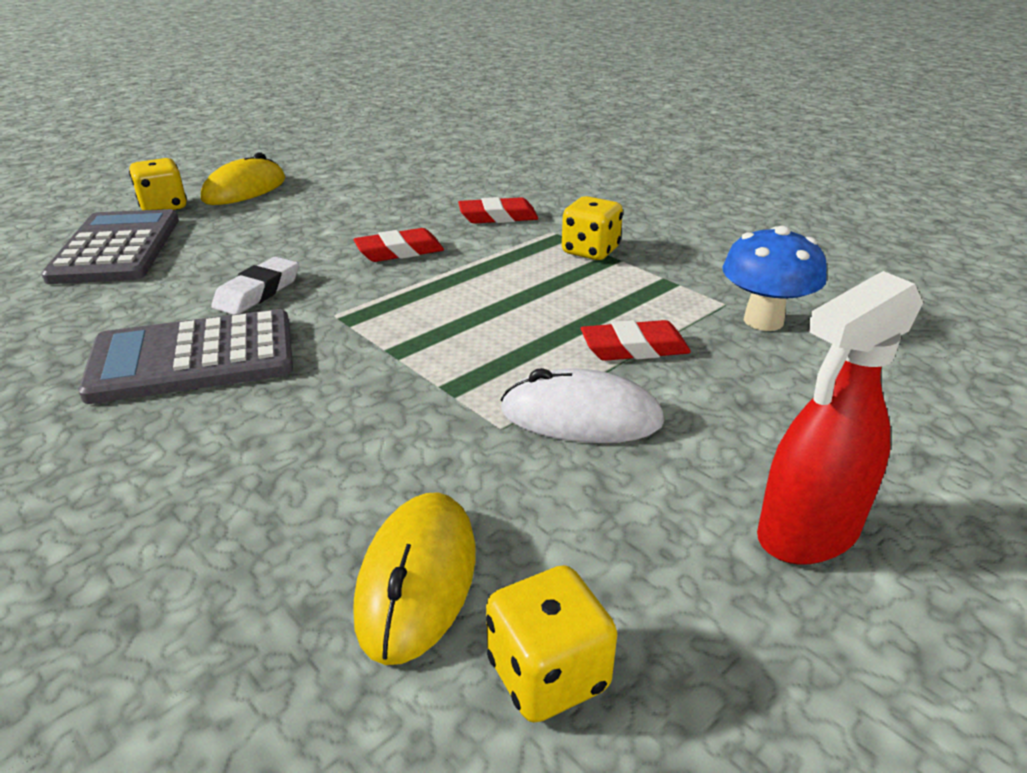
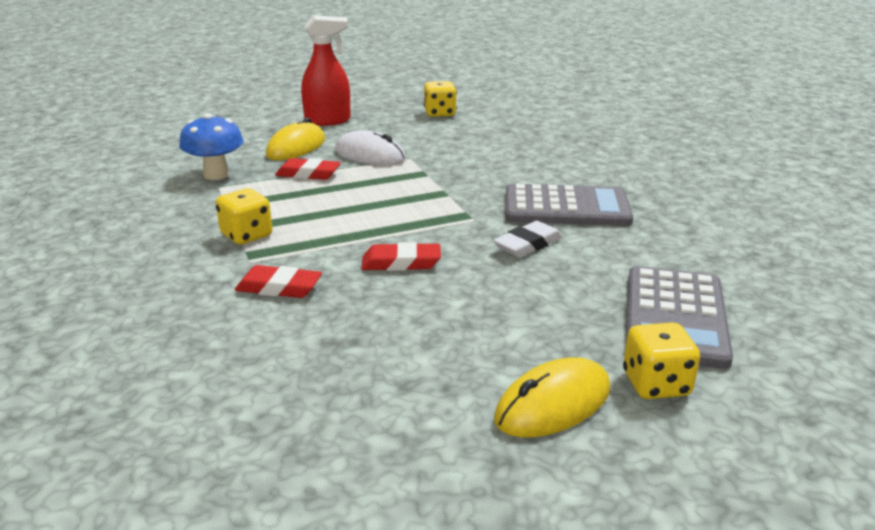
camera: 160 degrees left, 5 degrees down
yellow mouse [353,492,476,665] -> yellow mouse moved to [266,118,325,160]

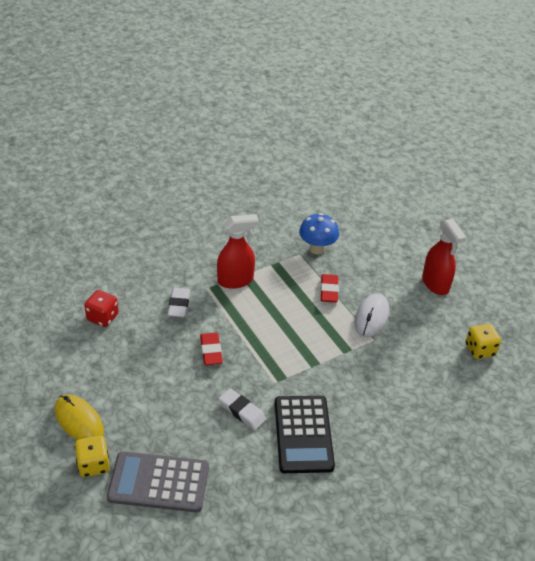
camera: 80 degrees right, 15 degrees up
yellow dice [216,188,273,245] -> red spray bottle [217,214,259,289]
red eraser [235,265,322,298] -> white eraser [167,288,190,318]
yellow mouse [266,118,325,160] -> none
grey calculator [506,184,633,226] -> black calculator [275,396,335,473]
none -> red dice [84,290,119,327]

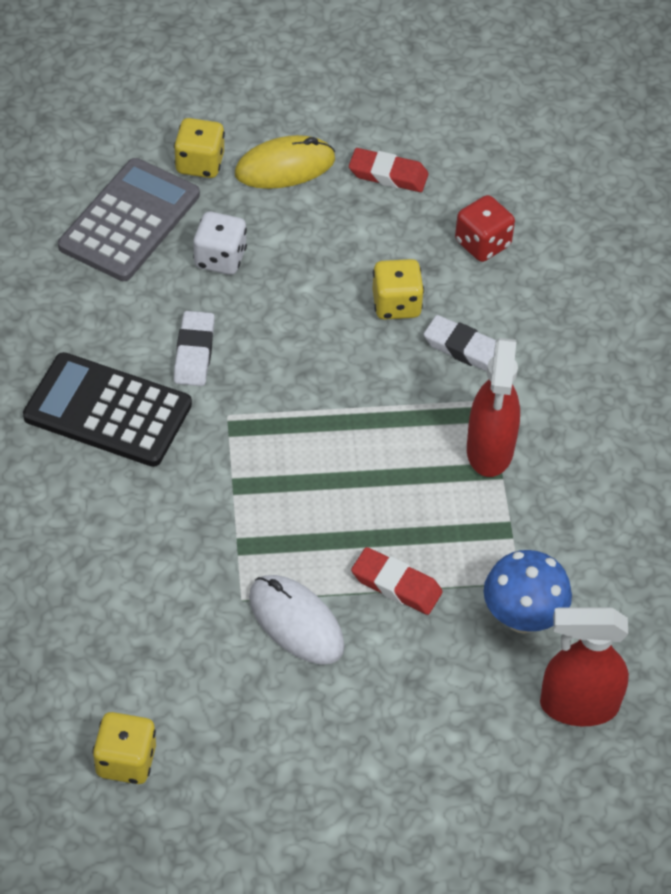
camera: 115 degrees right, 10 degrees up
red eraser [200,333,223,365] -> red eraser moved to [349,148,429,192]
white eraser [219,389,266,430] -> white eraser turned 60 degrees counterclockwise [174,311,215,386]
red spray bottle [422,219,466,295] -> red spray bottle moved to [540,607,629,726]
none -> white dice [193,212,247,275]
none -> yellow dice [372,259,424,320]

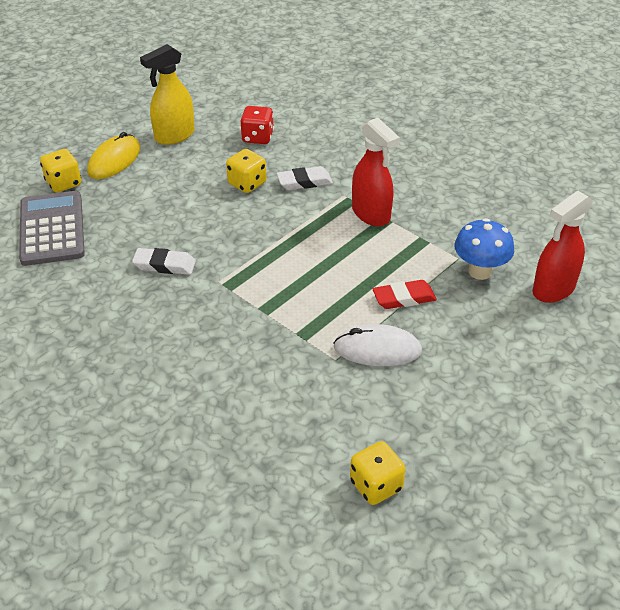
camera: 40 degrees left, 10 degrees down
black calculator [23,352,192,467] -> none
white eraser [174,311,215,386] -> white eraser turned 45 degrees counterclockwise [132,248,196,275]
white dice [193,212,247,275] -> none
red eraser [349,148,429,192] -> yellow spray bottle [140,44,195,145]

